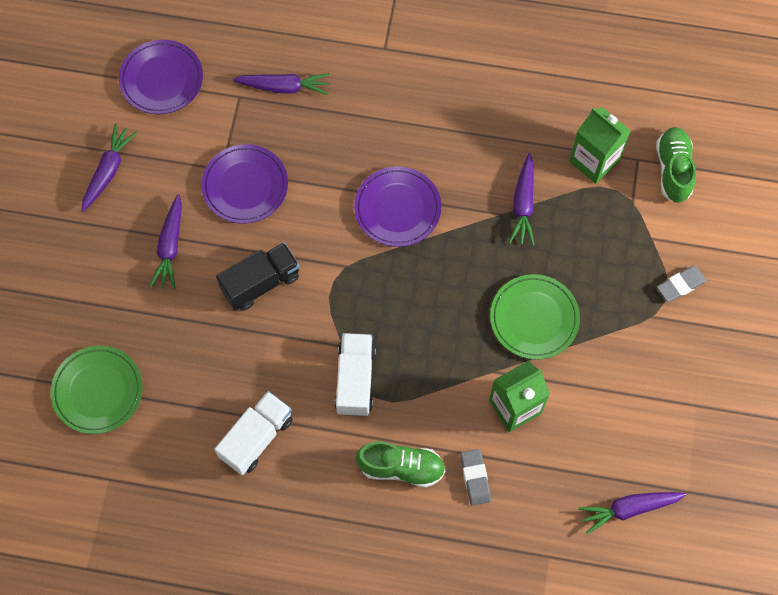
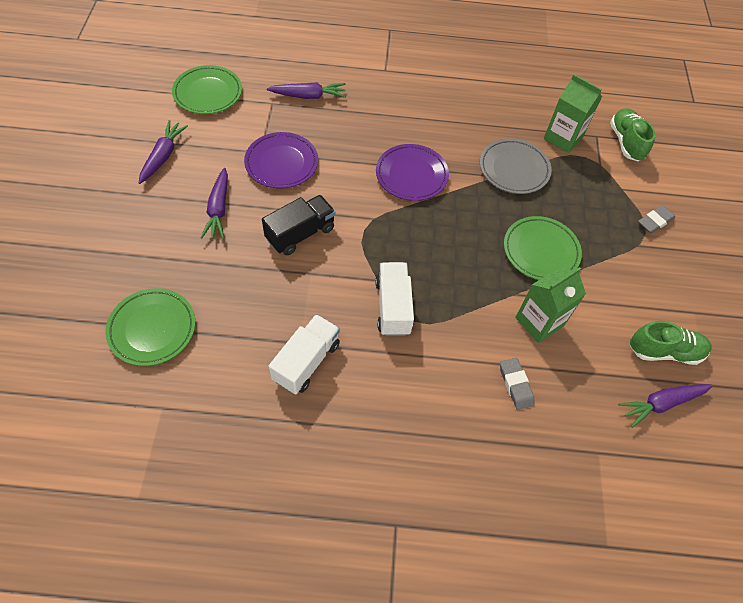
camera: 10 degrees left, 10 degrees down
purple plate [119,40,203,114] -> green plate [172,65,242,114]
green shoe [356,442,445,488] -> green shoe moved to [630,321,711,365]
purple carrot [509,153,535,246] -> grey plate [480,138,552,194]

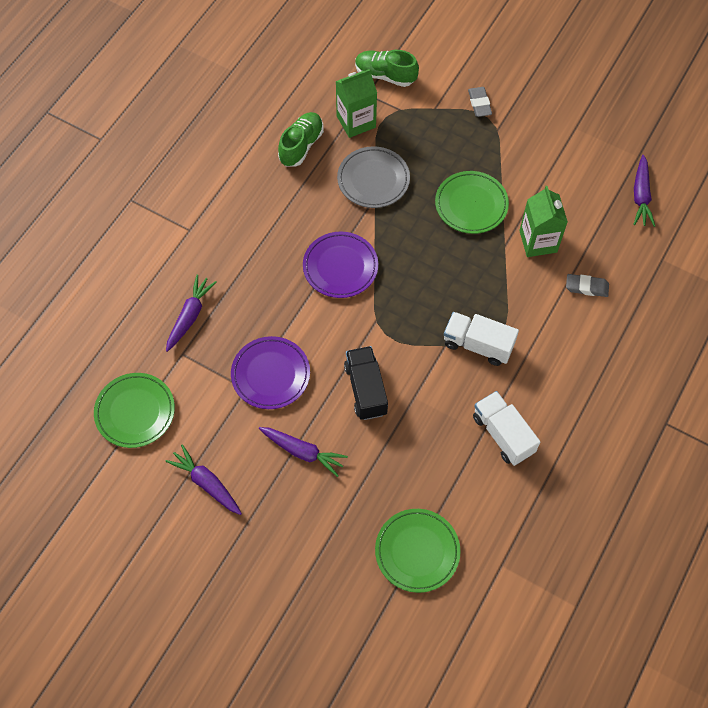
camera: 60 degrees left, 5 degrees up
green shoe [630,321,711,365] -> green shoe moved to [278,112,324,166]

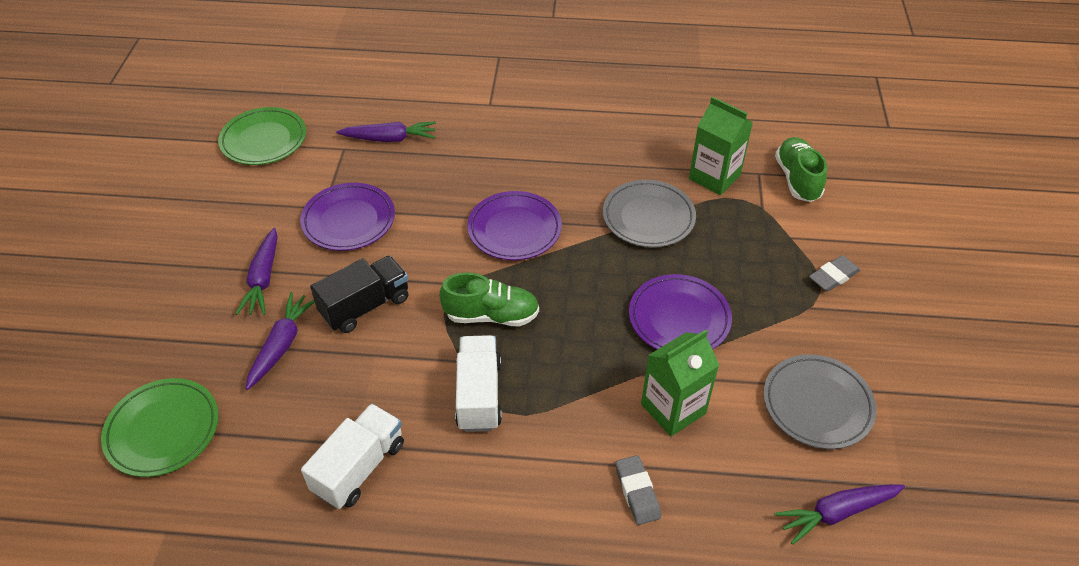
camera: 65 degrees right, 15 degrees down
purple carrot [165,444,242,515] -> purple carrot moved to [246,292,315,390]
green shoe [278,112,324,166] -> green shoe moved to [439,272,539,326]
green plate [435,171,509,234] -> purple plate [629,274,732,350]
none -> grey plate [763,354,877,449]

